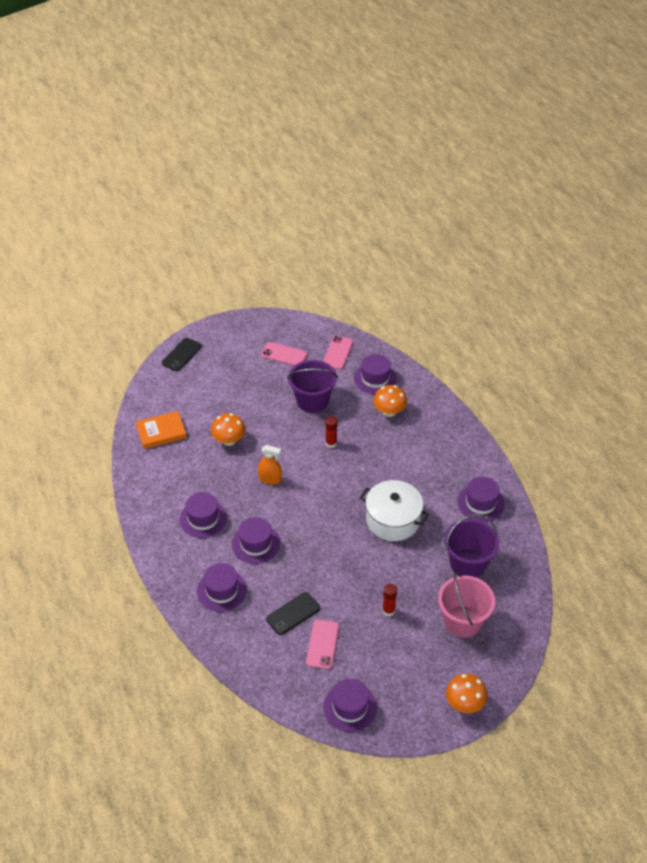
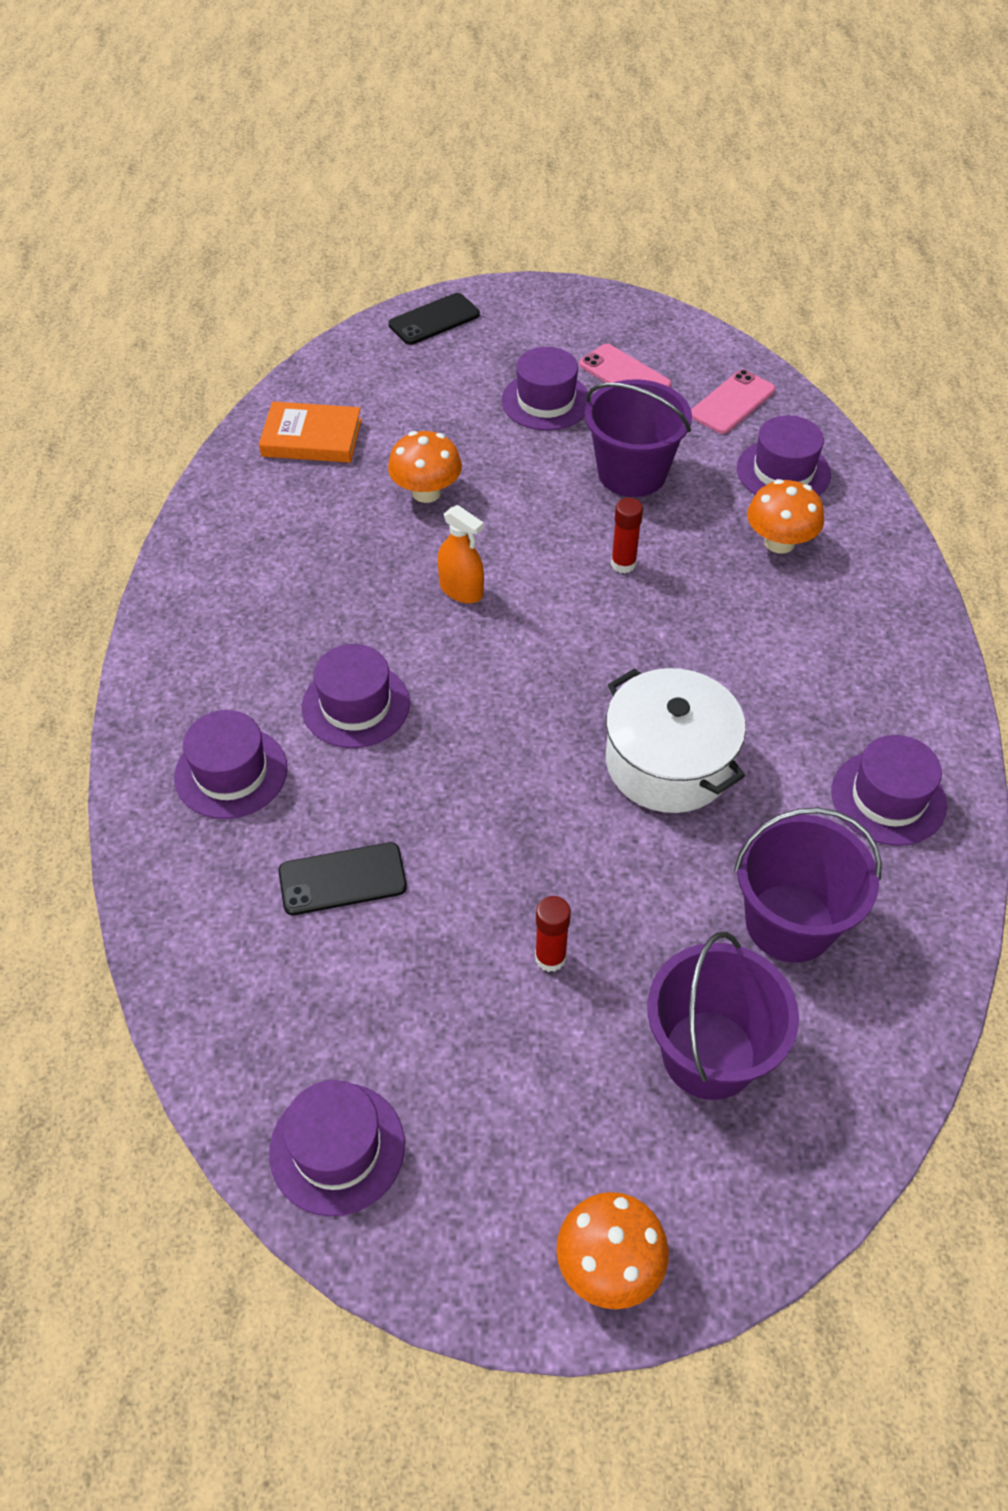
camera: 25 degrees right, 5 degrees up
purple hat [180,492,227,538] -> purple hat moved to [502,347,588,431]
pink phone [306,620,339,669] -> none
pink bucket [438,572,495,638] -> purple bucket [647,932,799,1100]

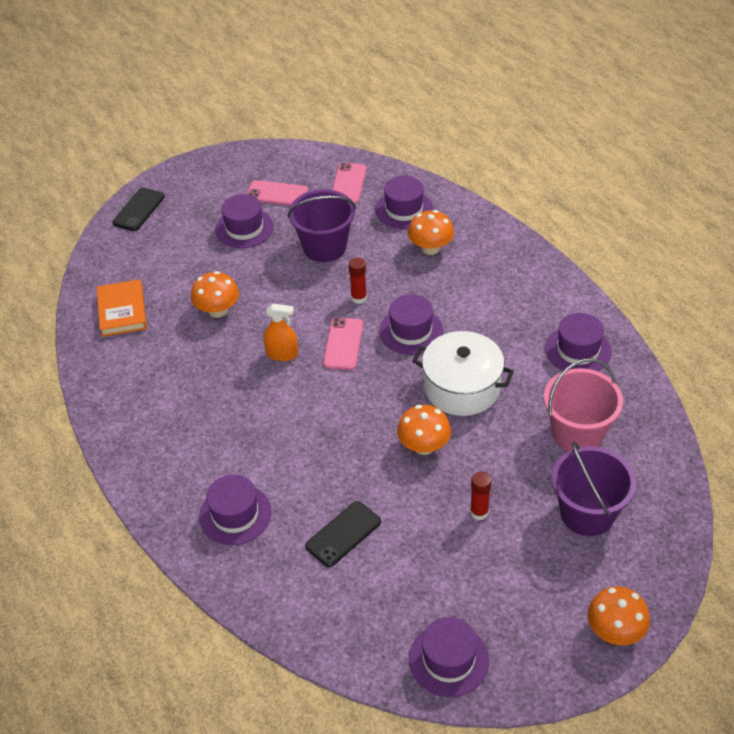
camera: 30 degrees left, 5 degrees down
orange book [259,401,362,463] -> orange book turned 75 degrees counterclockwise [97,279,147,337]
purple hat [302,644,410,748] -> purple hat moved to [379,294,443,355]
purple bucket [734,807,882,963] -> pink bucket [544,358,623,451]
none -> pink phone [323,318,363,370]
none -> orange mushroom [397,405,451,455]

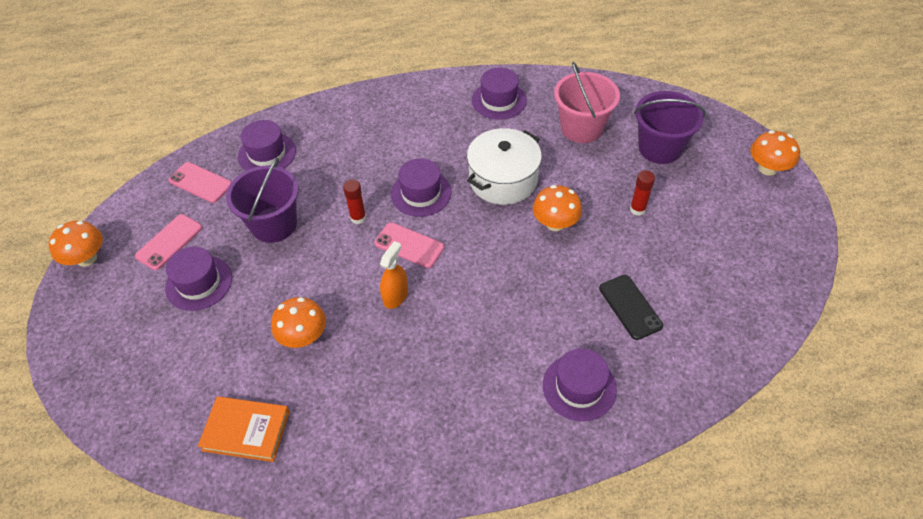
camera: 70 degrees left, 5 degrees up
black phone [112,187,165,231] -> none
orange mushroom [408,210,454,255] -> orange mushroom moved to [48,221,103,267]
purple hat [409,617,489,697] -> none

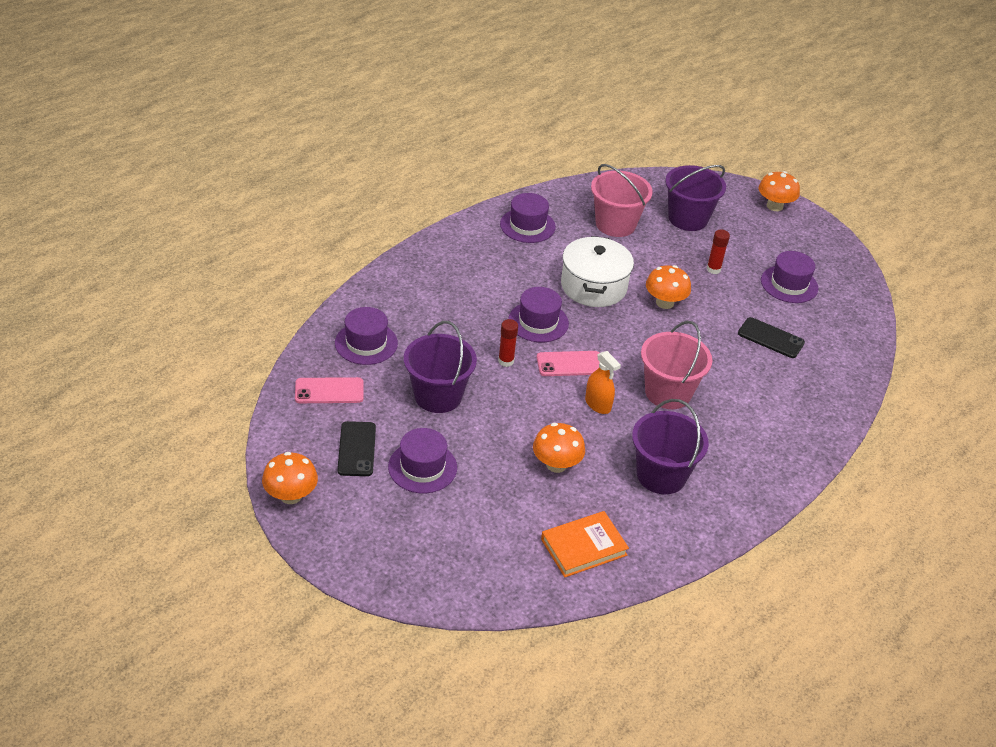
camera: 40 degrees left, 10 degrees down
pink phone [135,214,202,270] -> black phone [337,421,376,476]
orange spray bottle [380,241,408,309] -> orange spray bottle turned 150 degrees clockwise [585,351,621,414]
purple hat [543,348,617,421] -> purple hat moved to [761,251,818,303]
none -> purple bucket [632,399,709,494]
none -> pink bucket [641,321,712,409]

